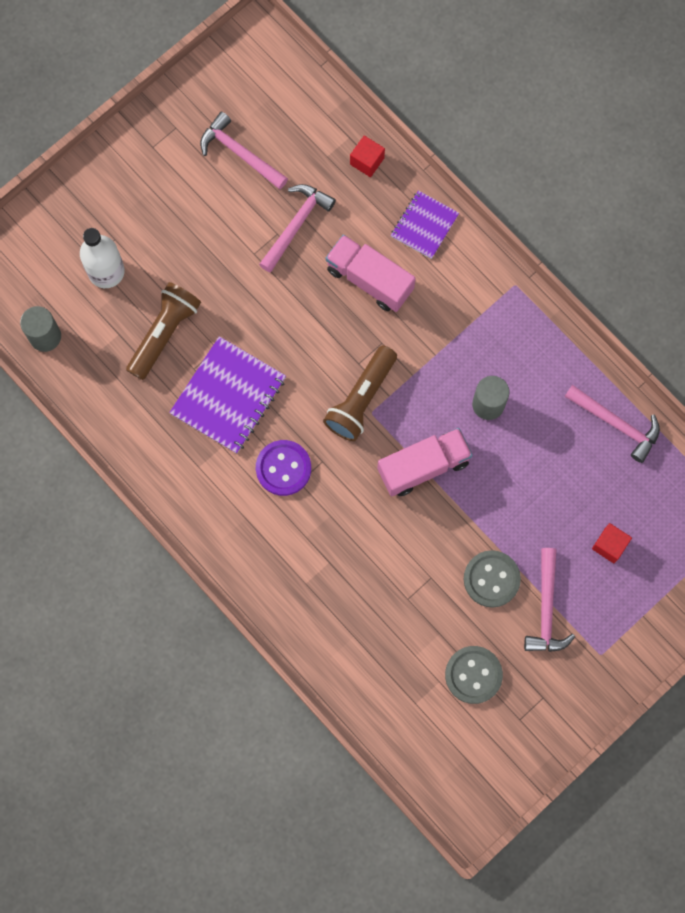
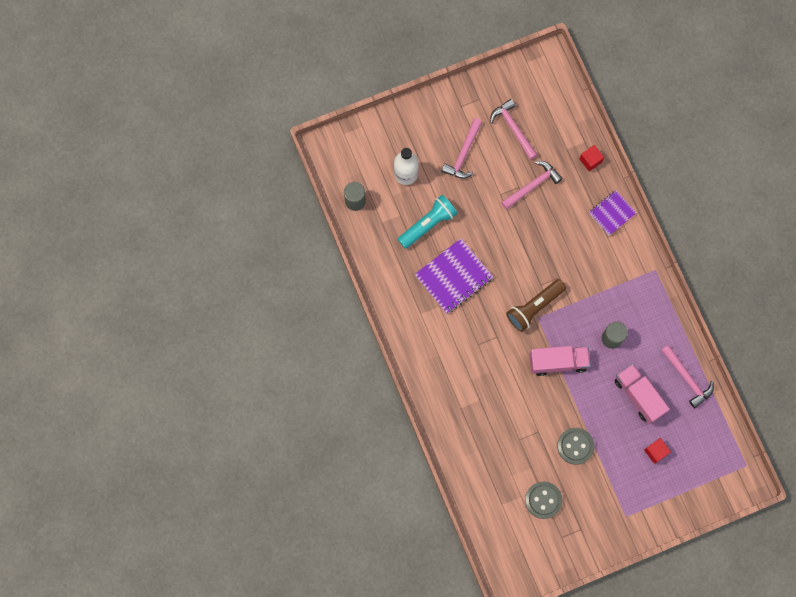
camera: 20 degrees right, 0 degrees up
brown flashlight [126,282,201,380] -> turquoise flashlight [398,195,458,249]
purple button [256,440,311,496] -> none
pink truck [326,234,416,312] -> pink truck moved to [614,364,670,424]
pink hammer [524,548,575,652] -> pink hammer moved to [442,118,482,178]

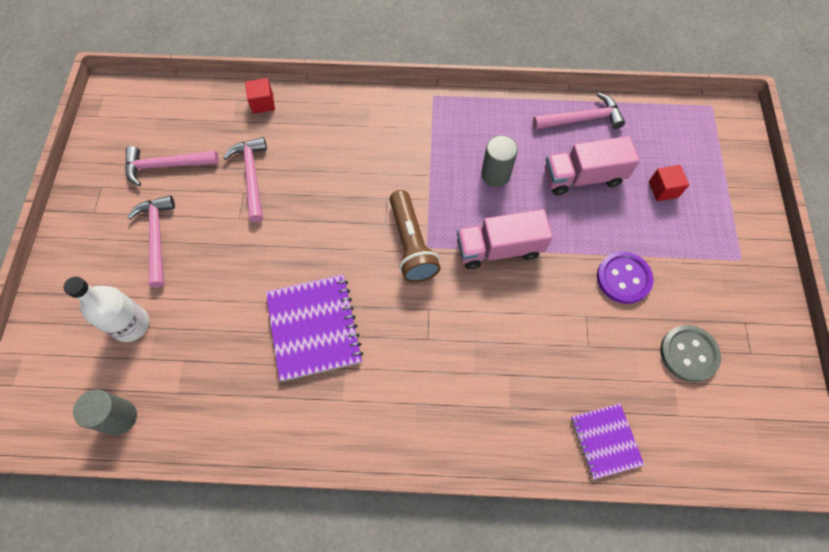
camera: 65 degrees left, 10 degrees down
turquoise flashlight [398,195,458,249] -> none
pink hammer [442,118,482,178] -> pink hammer turned 150 degrees counterclockwise [127,195,175,288]
pink truck [529,346,591,376] -> pink truck turned 120 degrees counterclockwise [457,209,553,269]
grey button [557,428,594,465] -> purple button [597,252,654,304]
purple notebook [589,191,636,235] -> purple notebook moved to [571,403,645,479]

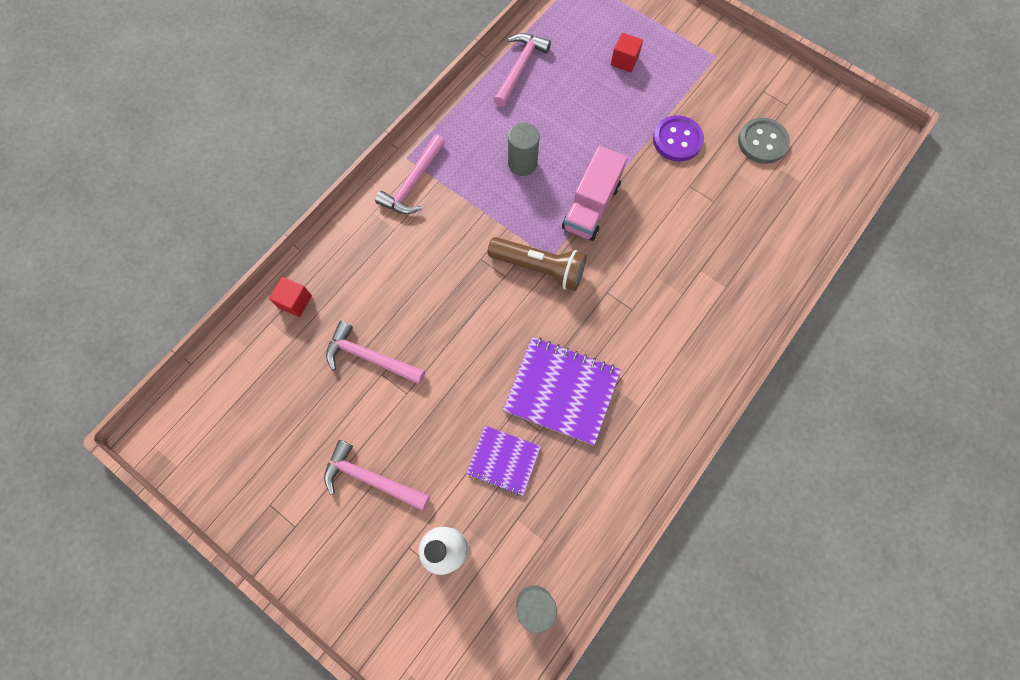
camera: 55 degrees left, 5 degrees up
pink hammer [125,146,219,186] -> pink hammer moved to [375,135,445,214]
pink truck [545,136,640,195] -> none
purple notebook [571,403,645,479] -> purple notebook moved to [466,426,541,496]

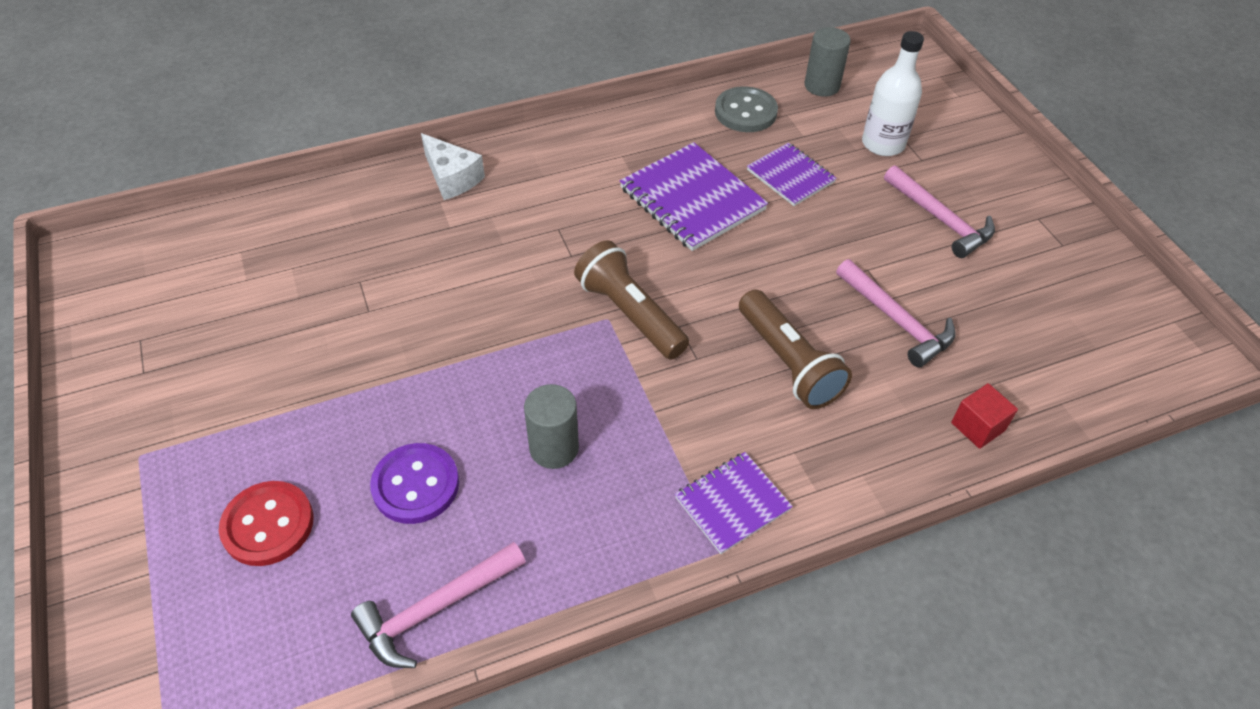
camera: 150 degrees left, 20 degrees down
pink hammer [375,135,445,214] -> purple notebook [675,452,793,554]
pink truck [562,146,627,241] -> none
red cube [611,33,643,73] -> red button [219,481,314,566]
purple button [653,115,704,161] -> purple button moved to [370,443,459,524]
grey button [738,118,790,164] -> grey button moved to [715,86,778,132]
none -> white cheese [421,133,485,200]
none -> brown flashlight [739,289,852,409]

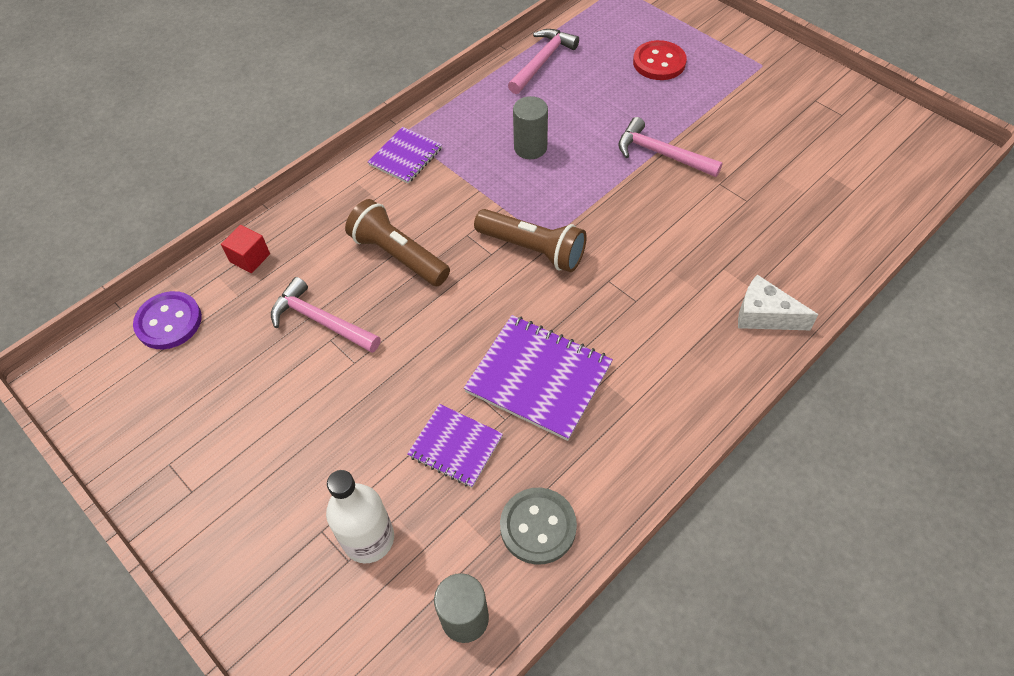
camera: 160 degrees right, 5 degrees up
purple button [370,443,459,524] -> purple button moved to [133,291,202,349]
pink hammer [884,165,995,258] -> pink hammer moved to [618,117,723,177]

